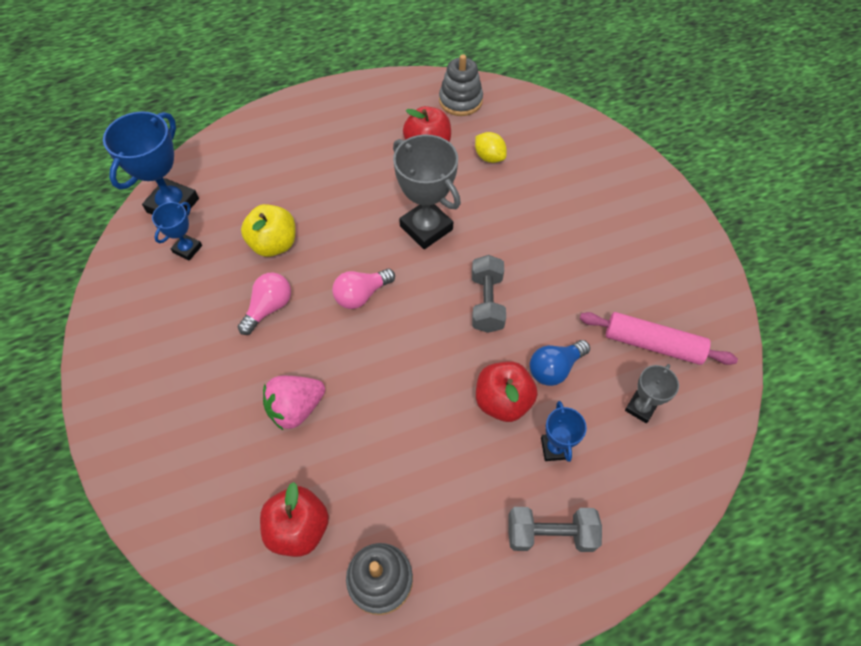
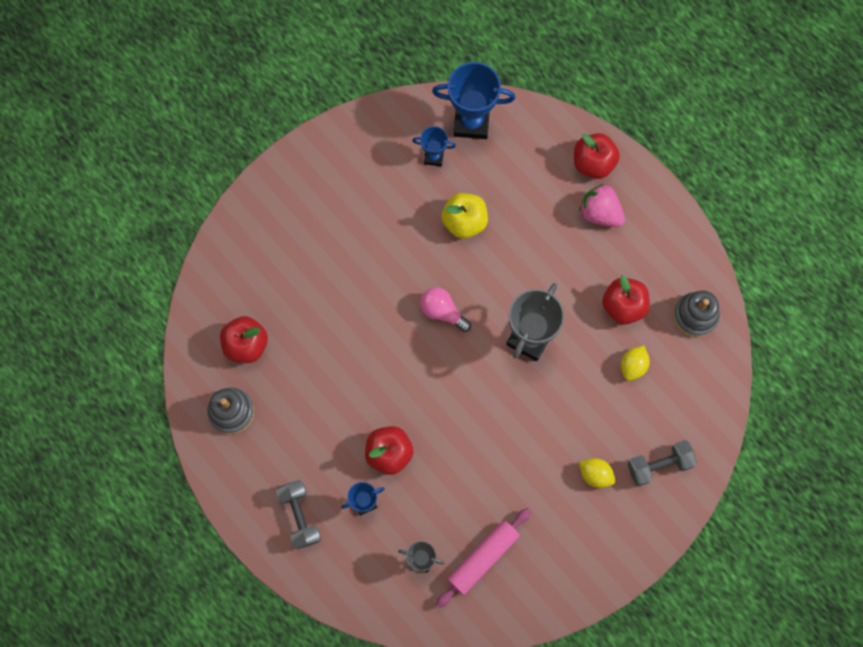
camera: 70 degrees right, 15 degrees up
pink light bulb [238,273,291,335] -> none
pink strawberry [263,376,325,430] -> pink strawberry moved to [579,184,625,227]
grey dumbbell [472,255,506,333] -> grey dumbbell moved to [628,440,697,486]
blue light bulb [530,340,590,386] -> none
pink rolling pin [580,312,738,365] -> pink rolling pin turned 45 degrees clockwise [436,508,531,608]
none -> red apple [574,133,620,179]
none -> yellow lemon [579,458,615,488]

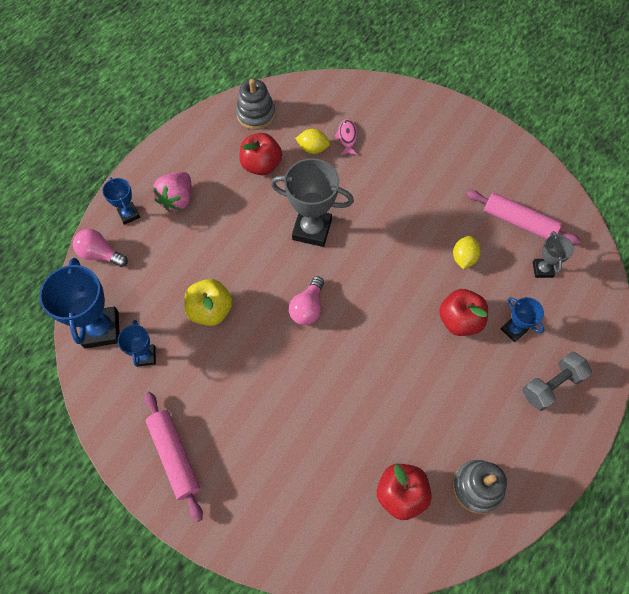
camera: 105 degrees left, 10 degrees down
red apple [574,133,620,179] -> blue trophy [102,178,140,225]
yellow lemon [579,458,615,488] -> yellow lemon moved to [453,236,481,269]
grey dumbbell [628,440,697,486] -> none
none -> pink light bulb [73,229,128,267]
none -> pink rolling pin [144,392,203,522]
none -> pink fish [334,119,358,156]

